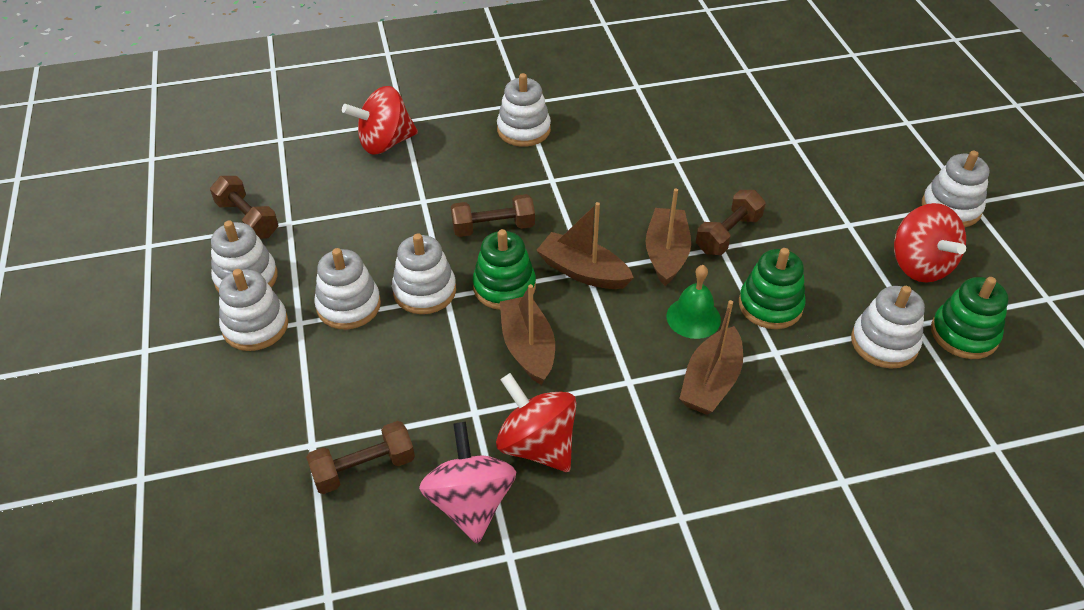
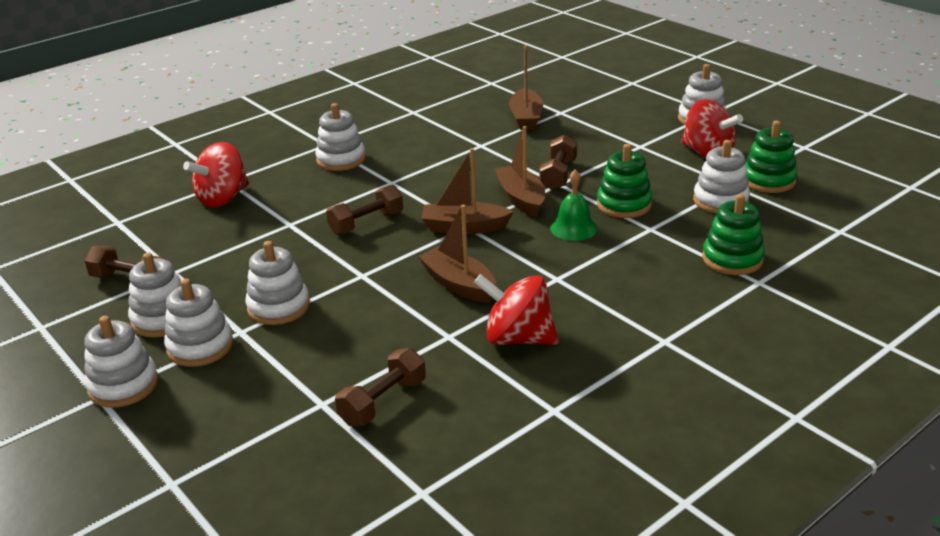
camera: 25 degrees left, 15 degrees down
white stacking toy [392,233,456,314] -> white stacking toy moved to [84,316,158,408]
pink spinning top [419,422,516,544] -> none
green stacking toy [473,229,536,310] -> green stacking toy moved to [702,194,765,275]
brown boat [679,300,743,415] -> brown boat moved to [509,45,543,130]

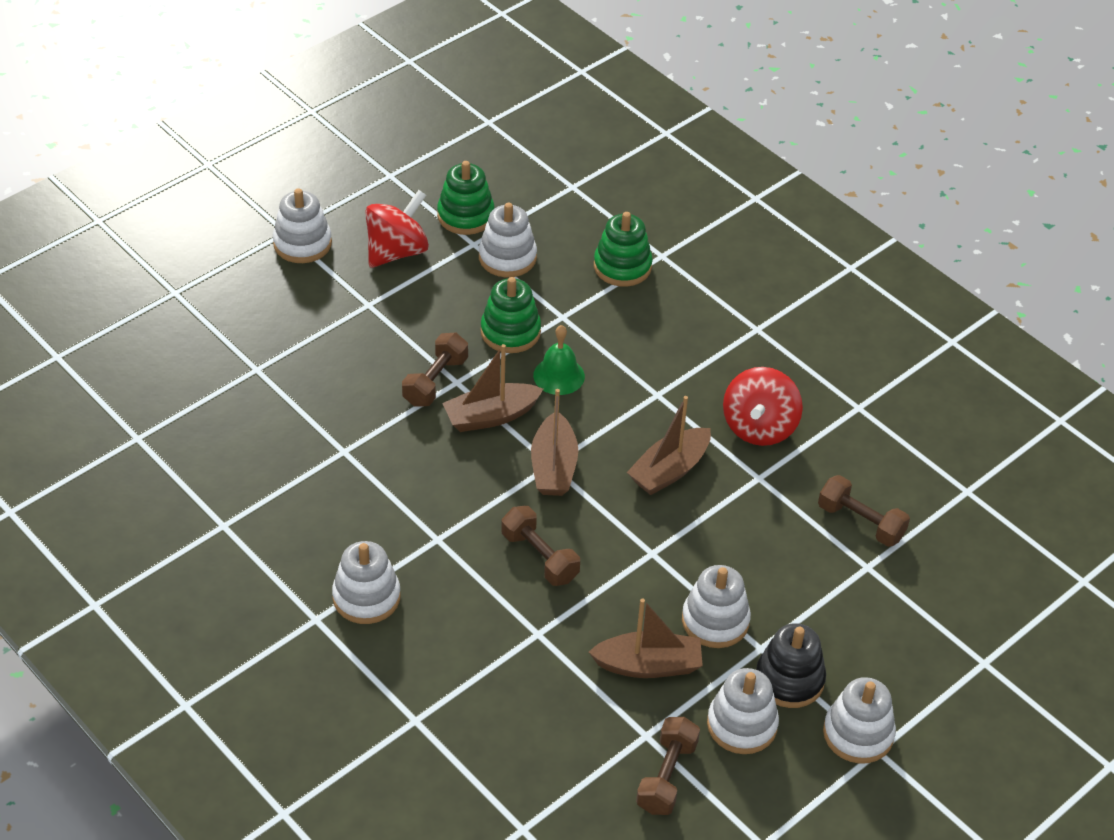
camera: 95 degrees left, 15 degrees up
white stacking toy [164,279,233,367] -> black stacking toy [756,623,826,708]
red spinning top [183,142,249,207] -> none
brown boat [509,45,543,130] -> brown boat moved to [589,598,703,678]
brown dumbbell [539,135,577,191] -> brown dumbbell turned 75 degrees counterclockwise [402,333,468,407]

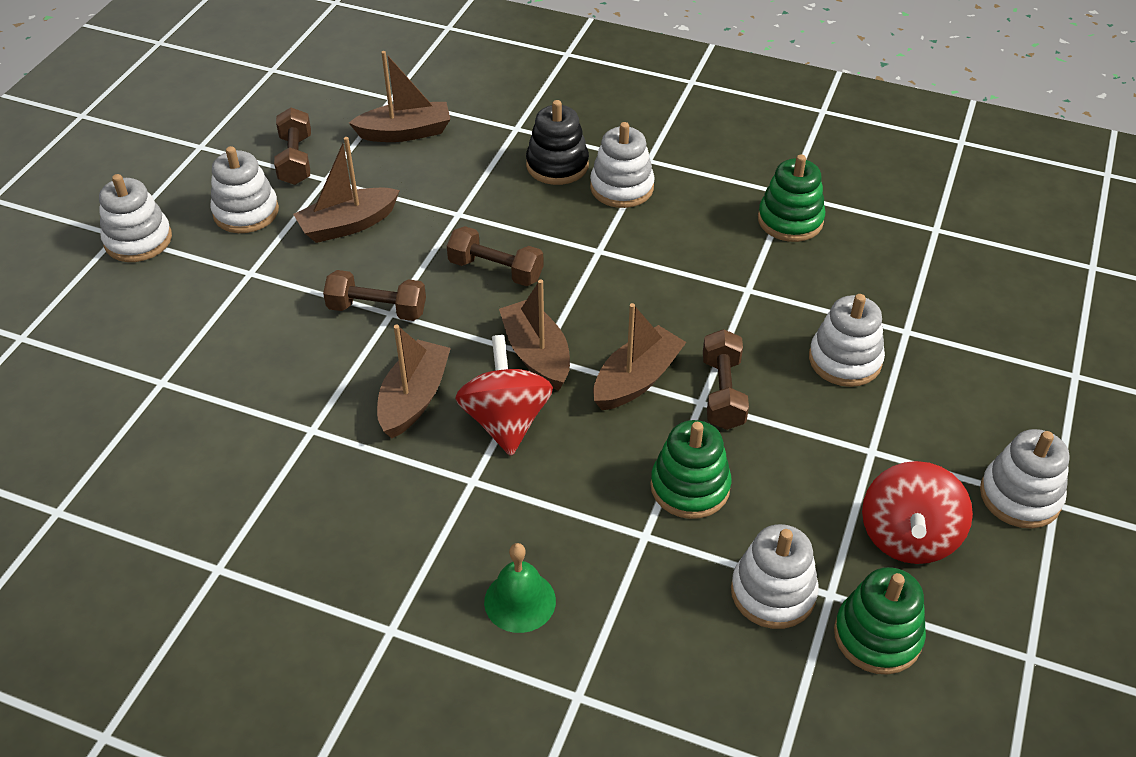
camera: 155 degrees right, 0 degrees up
green bell [533,325,585,395] -> green bell moved to [484,543,556,633]
green stacking toy [594,212,653,287] -> green stacking toy moved to [758,154,825,242]
white stacking toy [682,565,751,648] -> white stacking toy moved to [809,294,885,387]
red spinning top [723,367,803,446] -> red spinning top moved to [455,335,553,456]
black stacking toy [756,623,826,708] -> black stacking toy moved to [526,100,589,185]
brown dumbbell [818,475,910,547] -> brown dumbbell moved to [323,270,426,321]
none -> brown boat [349,51,451,142]

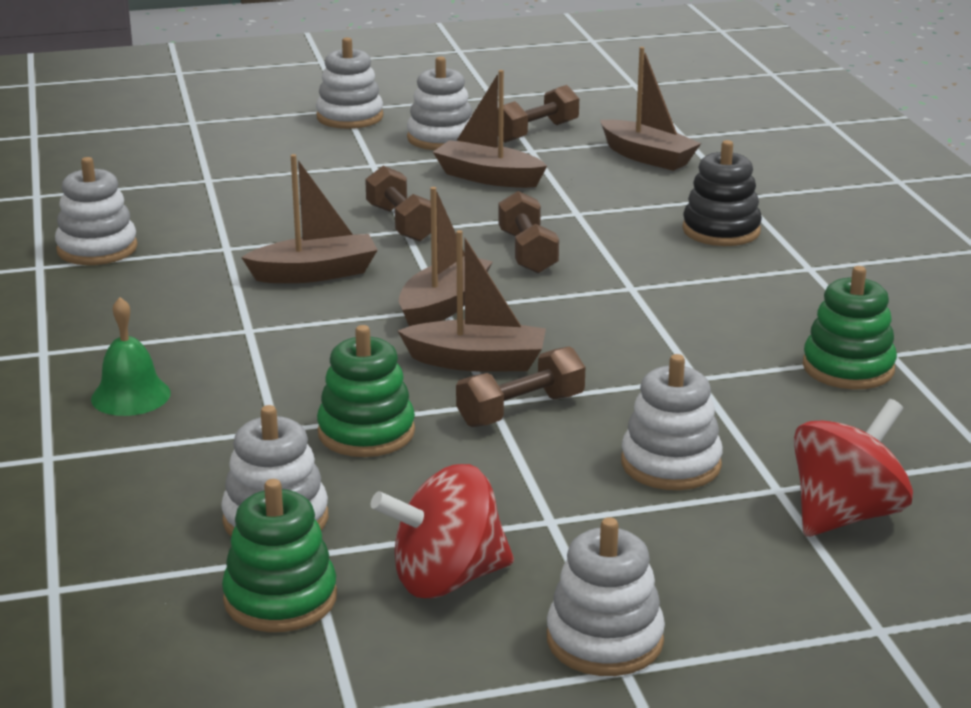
camera: 55 degrees right, 20 degrees down
red spinning top [455,335,553,456] -> red spinning top moved to [794,399,913,537]
white stacking toy [590,122,655,208] -> white stacking toy moved to [55,157,138,265]

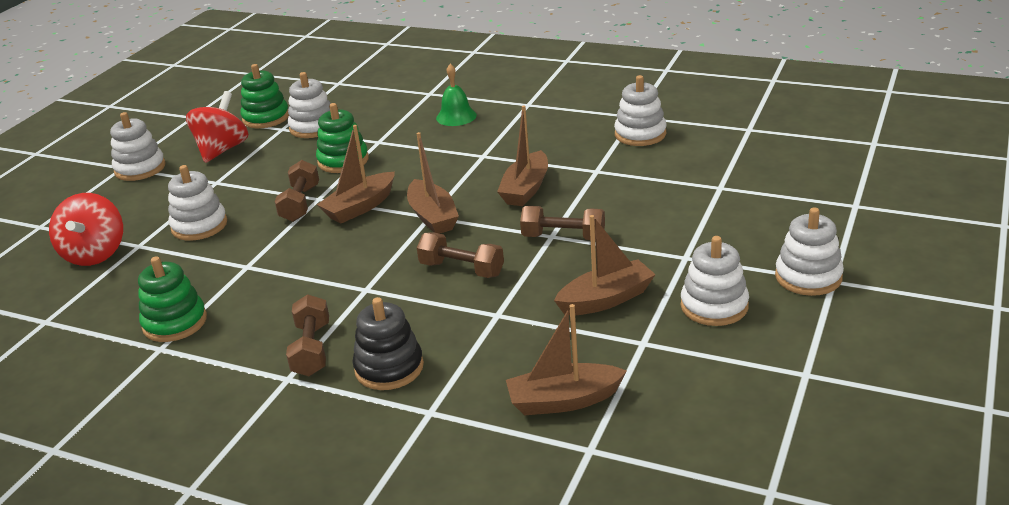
camera: 130 degrees right, 5 degrees up
brown dumbbell [503,85,579,143] -> brown dumbbell moved to [286,294,329,376]

